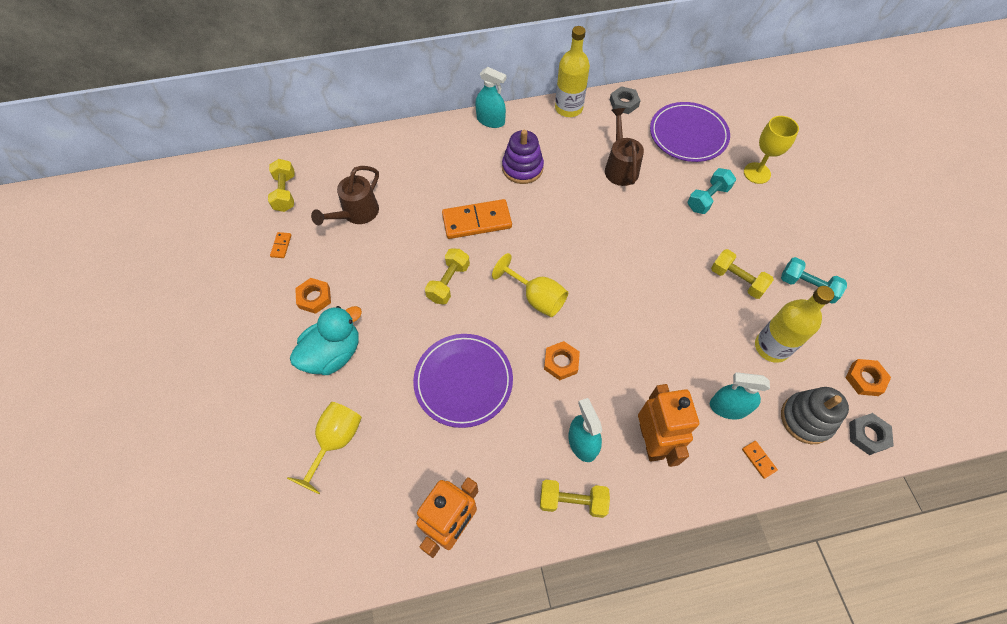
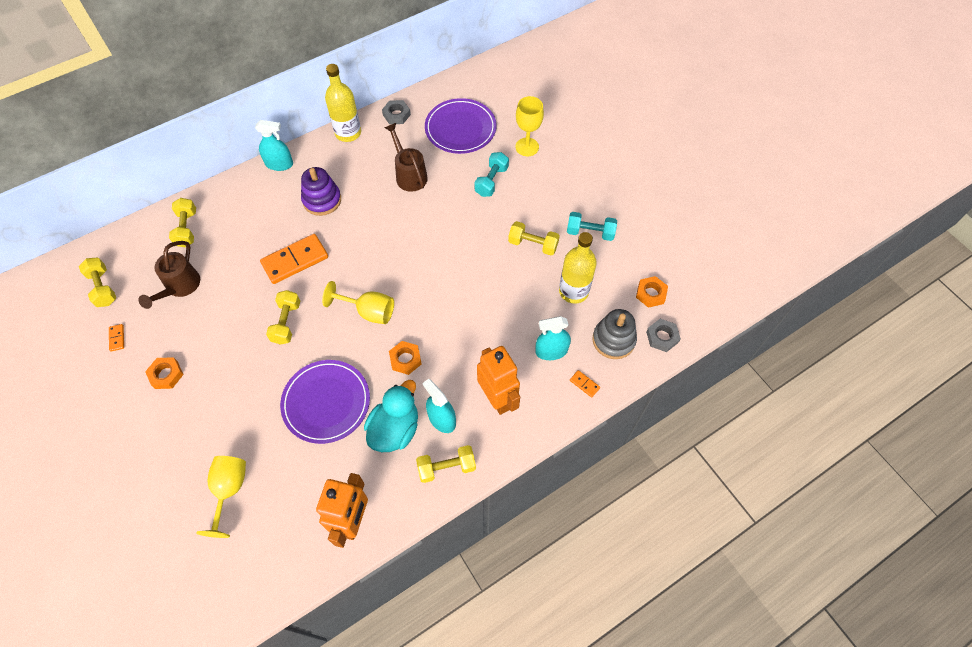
camera: 20 degrees left, 0 degrees up
turquoise duck [290,306,362,375] -> turquoise duck moved to [364,380,418,452]
none -> yellow dumbbell [169,198,196,247]

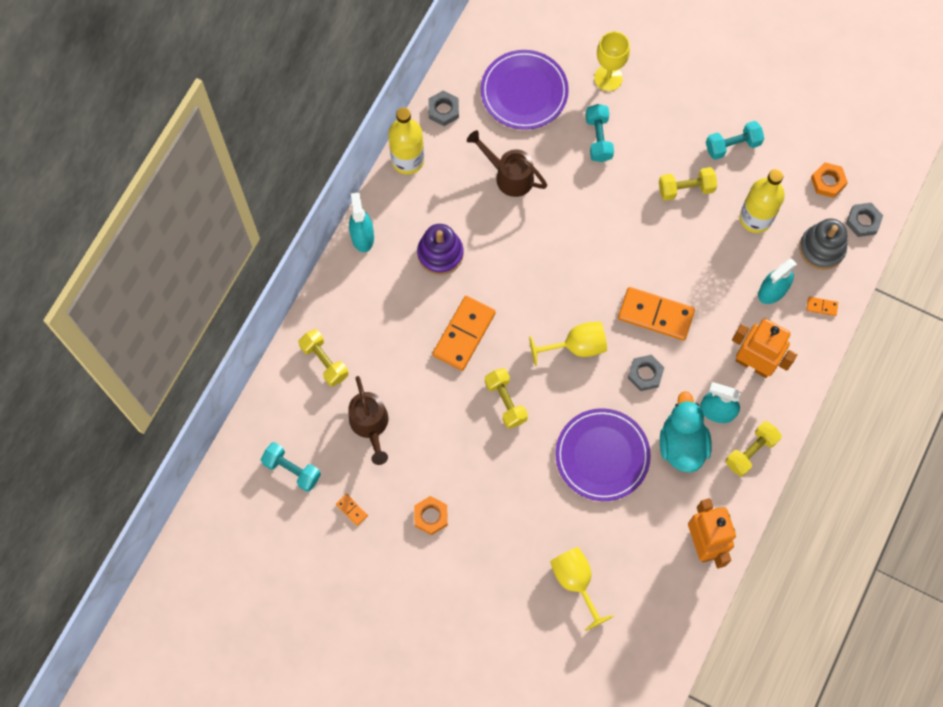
camera: 30 degrees left, 10 degrees up
yellow dumbbell [79,257,116,307] -> turquoise dumbbell [260,442,321,492]
turquoise spray bottle [255,120,293,171] -> turquoise spray bottle turned 75 degrees counterclockwise [349,193,374,252]
orange nut [389,341,422,375] -> grey nut [628,355,664,391]
none -> orange domino [618,287,695,341]

